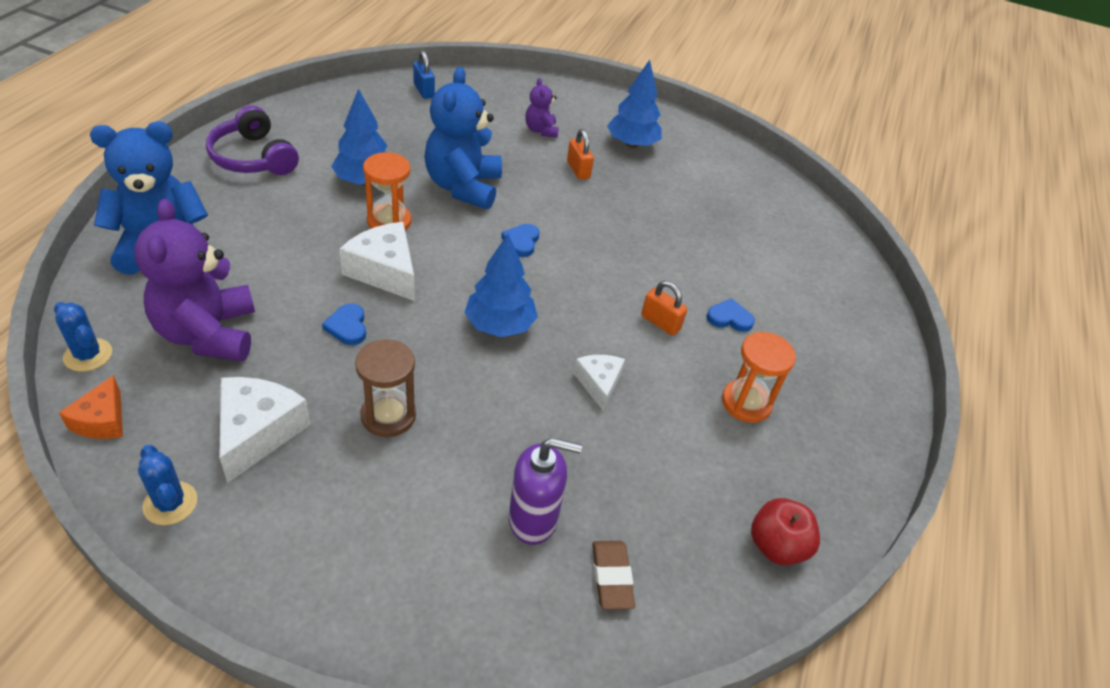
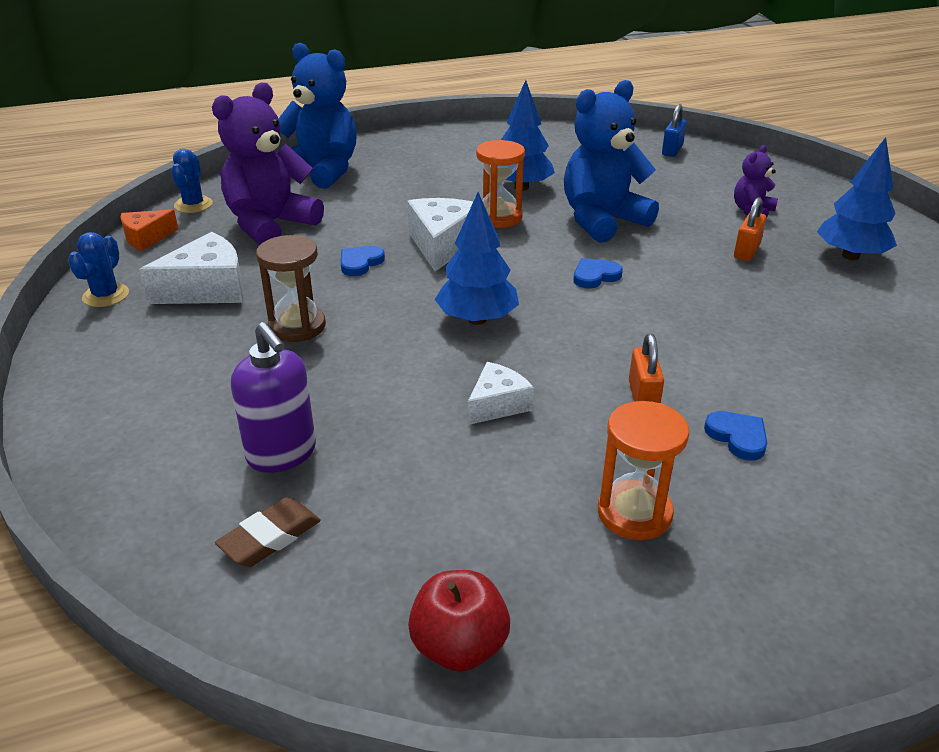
camera: 55 degrees right, 10 degrees down
purple headphones [206,105,299,175] -> none

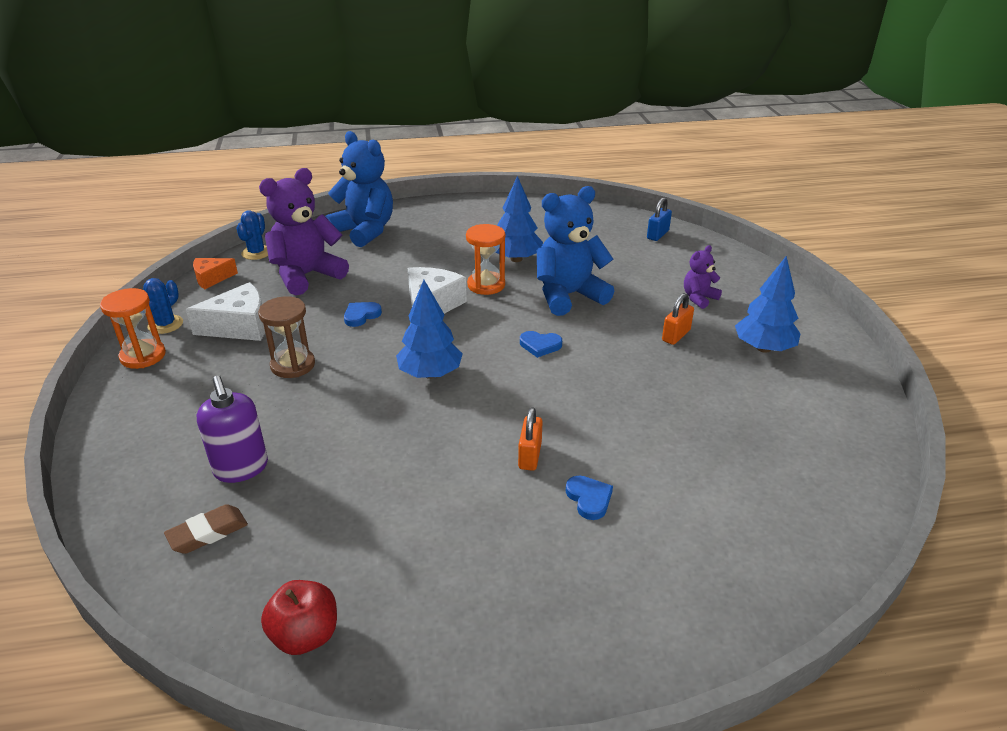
camera: 10 degrees right, 0 degrees up
white cheese [468,362,534,425] -> none
blue heart [574,258,623,289] -> blue heart turned 150 degrees counterclockwise [520,331,562,358]
orange hourglass [598,401,689,540] -> orange hourglass moved to [100,288,166,369]

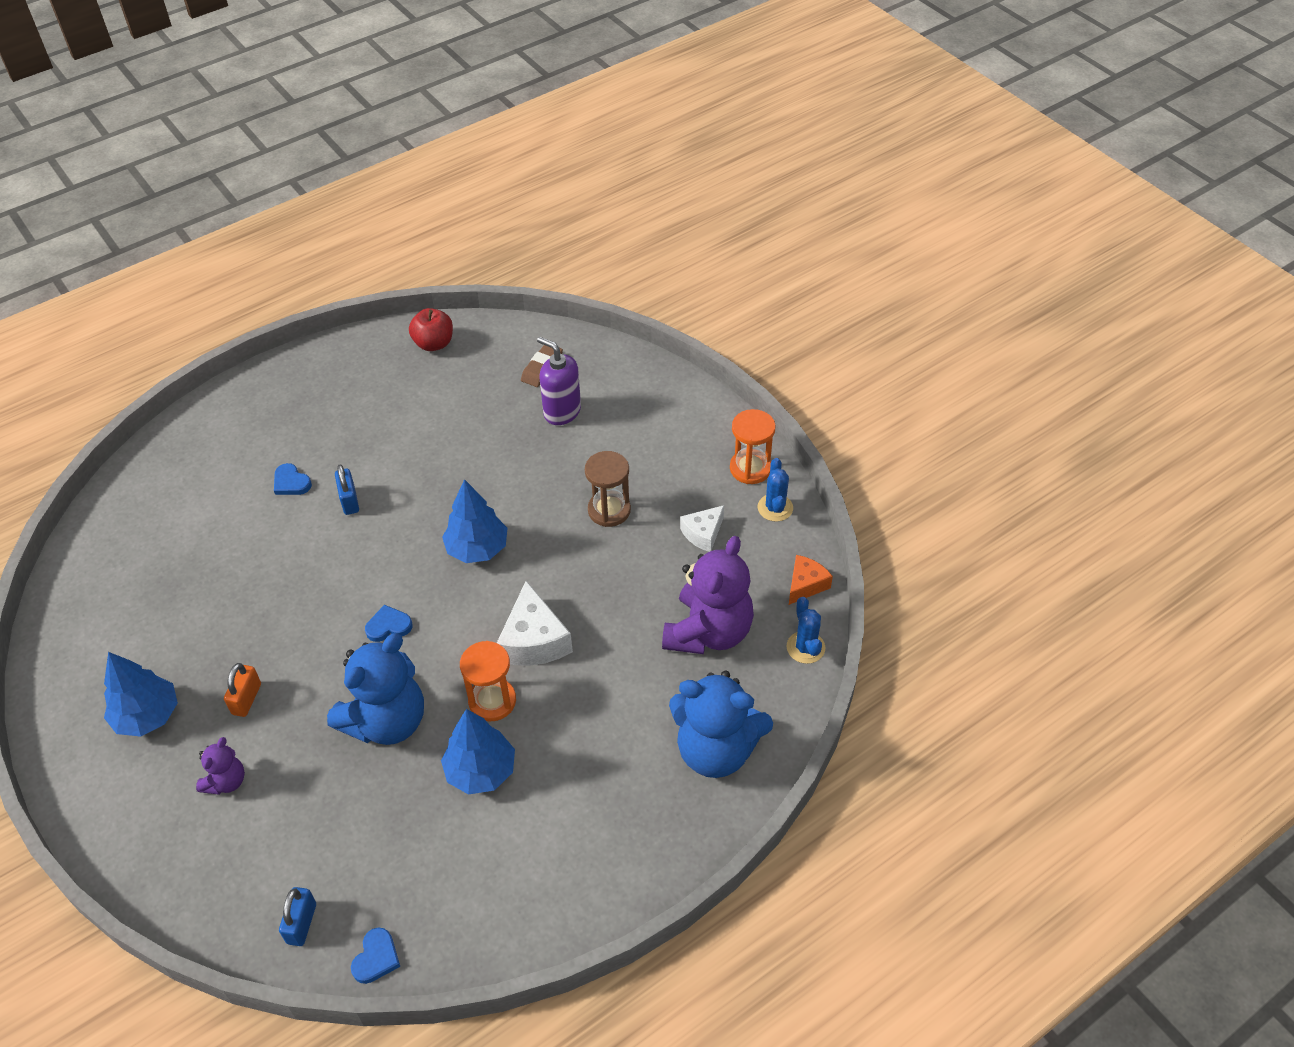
camera: 155 degrees right, 15 degrees up
white cheese [186,282,265,341] -> white cheese [680,505,724,552], size x0.62
blue heart [344,302,382,327] -> blue heart moved to [351,927,400,984]
orange padlock [518,407,543,471] -> blue padlock [335,464,359,515]

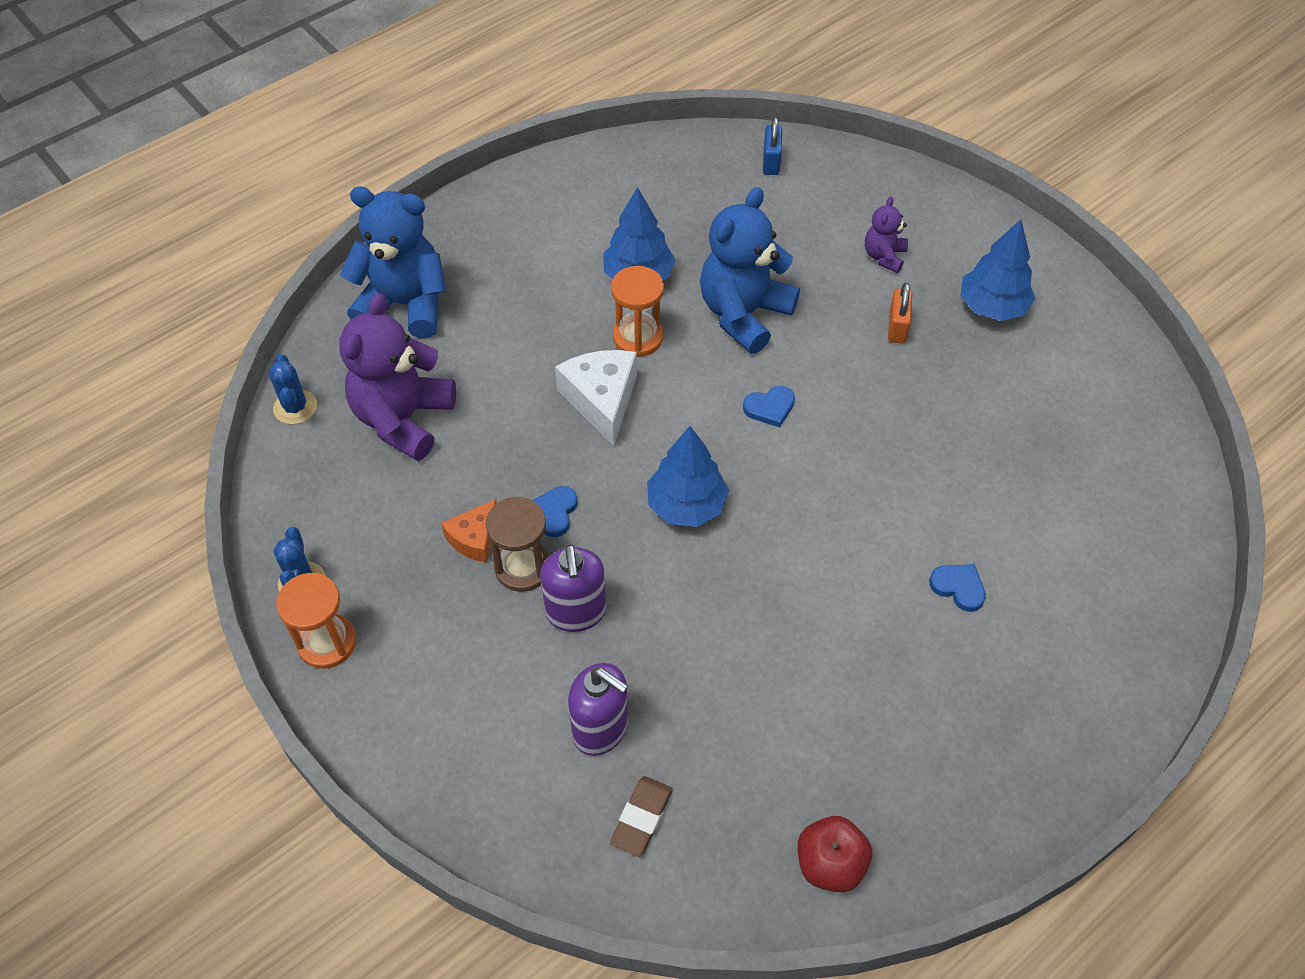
camera: 175 degrees right, 5 degrees up
blue padlock [335,464,359,515] -> none
blue heart [351,927,400,984] -> blue heart moved to [532,486,578,537]
white cheese [680,505,724,552] -> none
orange cheese [789,555,833,605] -> orange cheese moved to [441,499,497,563]
none -> purple soap dispenser [540,544,606,632]

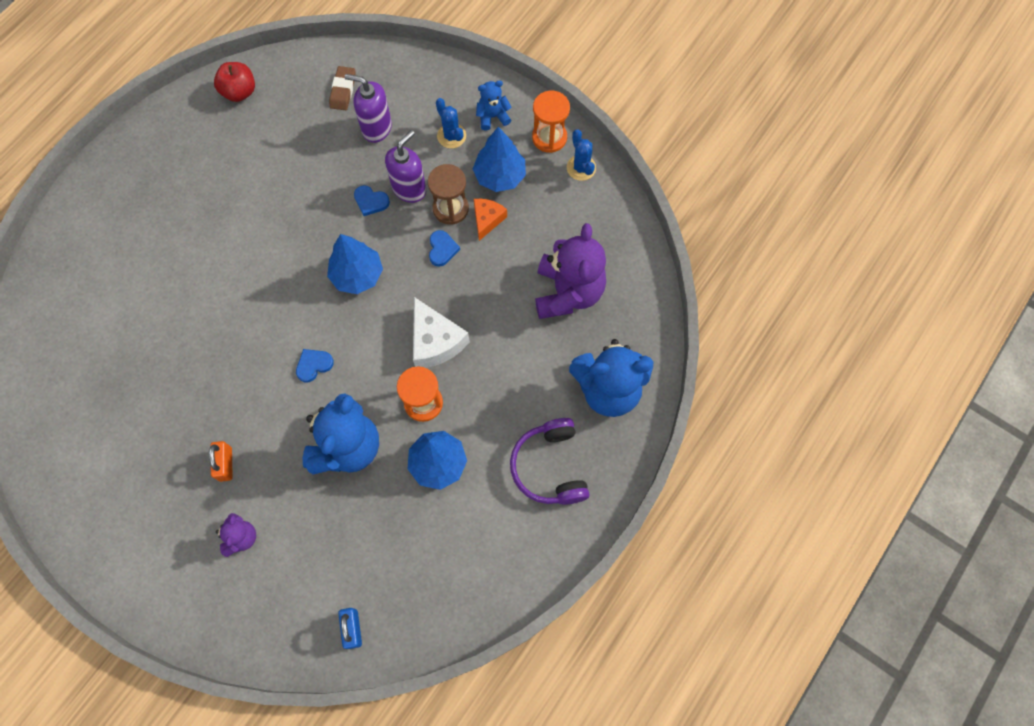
camera: 165 degrees right, 15 degrees up
blue cactus [269,354,317,424] -> blue cactus moved to [436,98,466,148]
purple soap dispenser [540,544,606,632] -> purple soap dispenser turned 60 degrees clockwise [385,130,426,203]
blue heart [929,564,986,612] -> blue heart moved to [354,185,390,216]
blue tree [960,220,1036,321] -> blue tree moved to [473,127,526,192]
none -> blue teddy bear [476,80,512,130]
none -> purple headphones [510,418,590,505]

